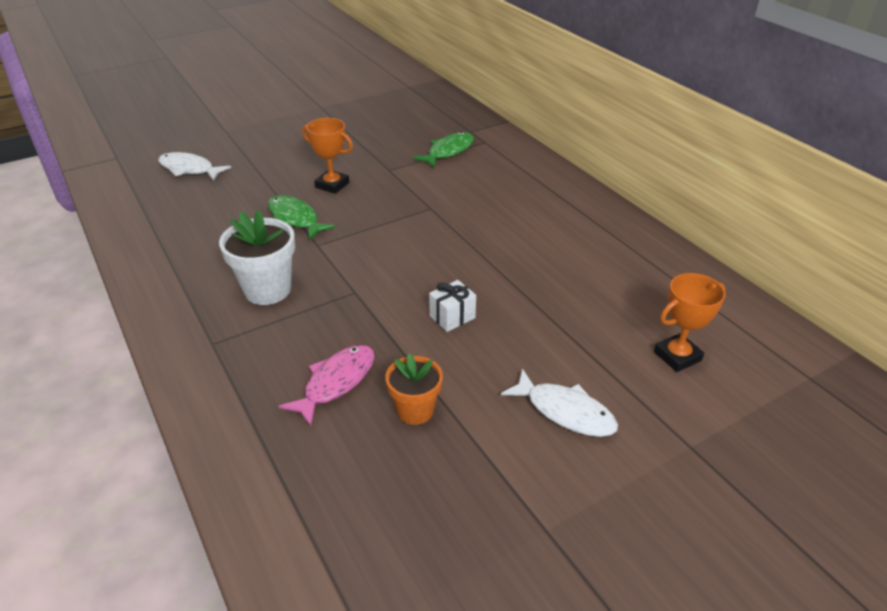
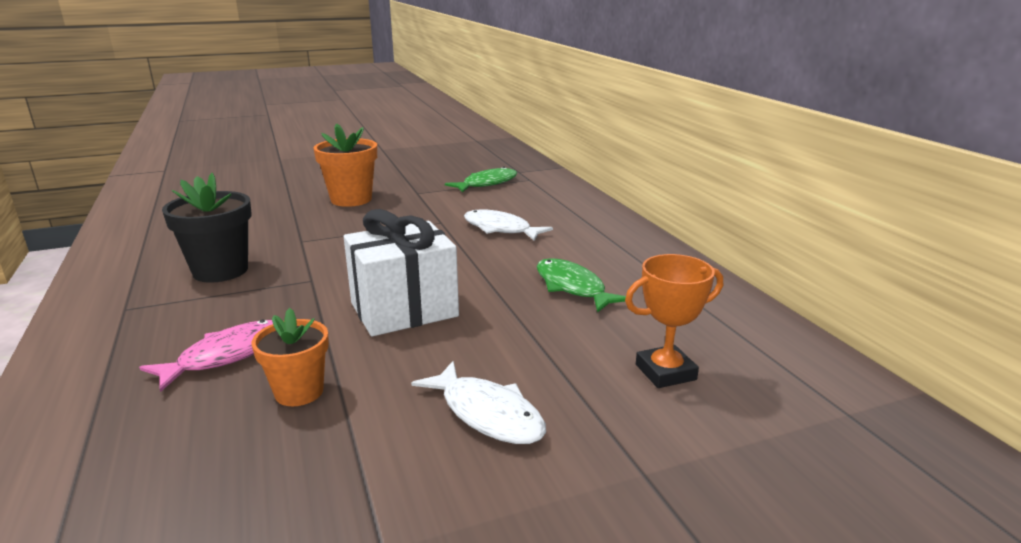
camera: 10 degrees right, 15 degrees down
white fish [158,152,231,181] -> white fish moved to [464,209,553,241]
white flower pot [219,210,295,305] -> black flower pot [162,173,252,283]
green fish [268,195,336,240] -> green fish moved to [537,258,626,313]
orange trophy [302,118,353,194] -> orange flower pot [313,123,377,207]
white gift [429,280,476,332] -> white gift [344,209,459,336], size x2.08

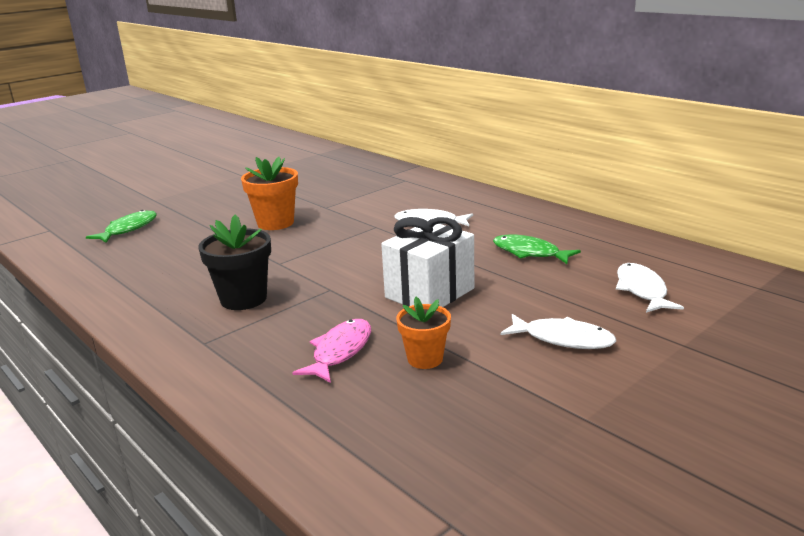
camera: 20 degrees left, 0 degrees up
green fish [445,167,517,193] -> green fish moved to [86,210,157,243]
orange trophy [625,254,723,388] -> white fish [616,263,684,313]

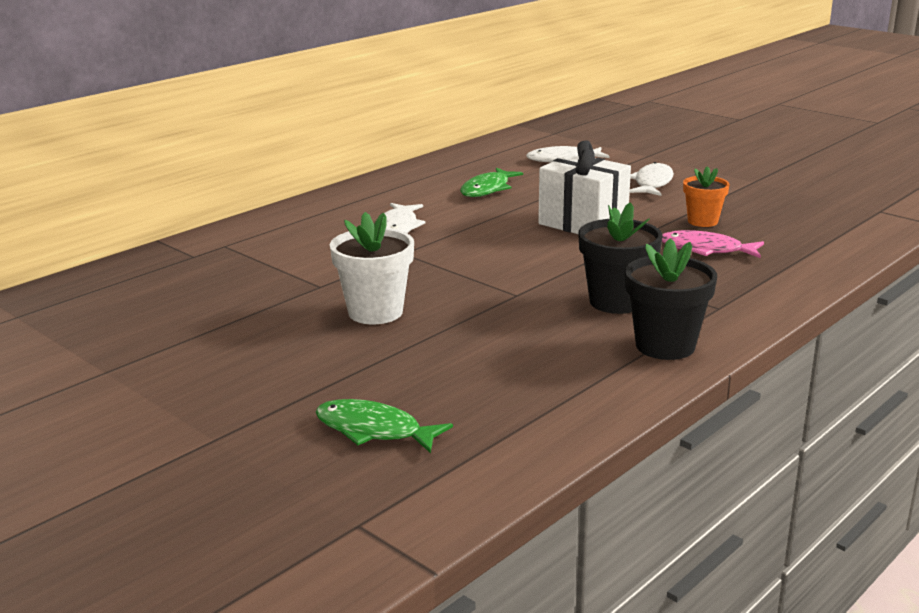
camera: 95 degrees left, 0 degrees up
orange flower pot [241,157,298,230] -> white flower pot [330,212,414,324]
none -> black flower pot [625,238,717,360]

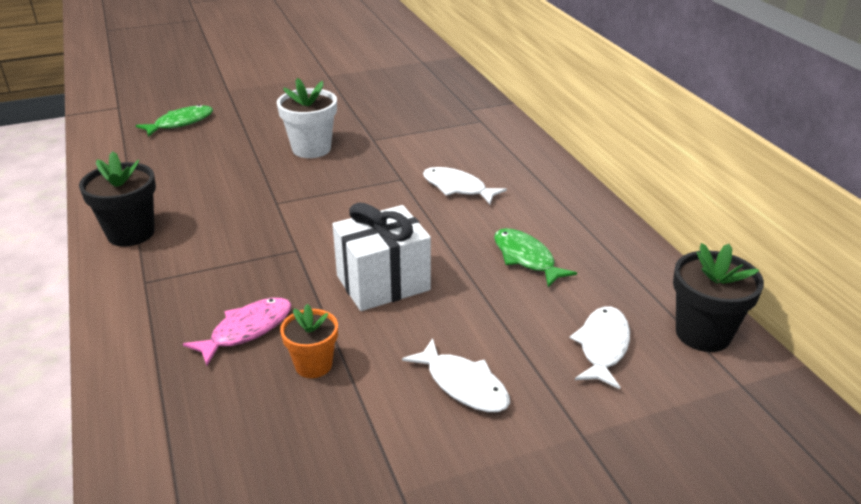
camera: 115 degrees right, 10 degrees up
black flower pot [578,202,662,314] -> black flower pot moved to [673,243,764,352]

